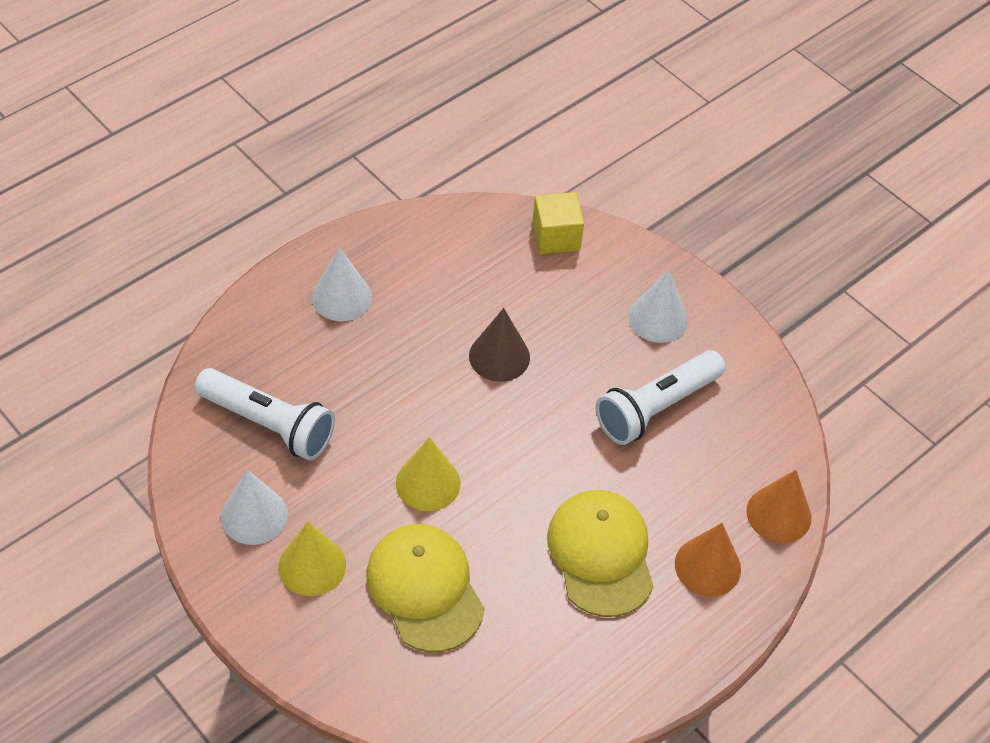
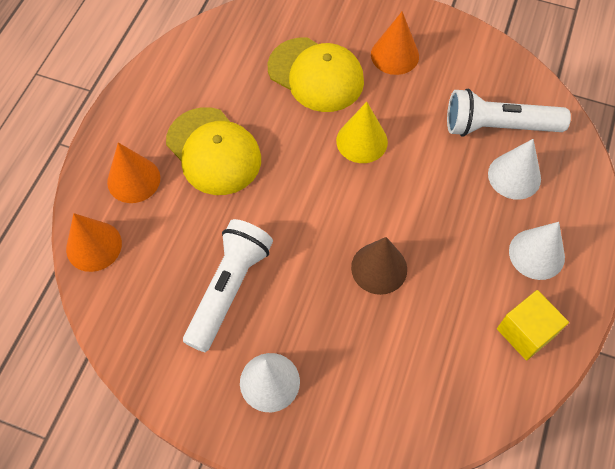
camera: 155 degrees right, 10 degrees up
white cone [221,470,288,545] -> white cone moved to [488,139,541,200]
yellow cone [278,522,346,596] -> orange cone [371,11,419,75]
yellow cube [532,192,584,254] -> yellow cube moved to [497,290,569,360]

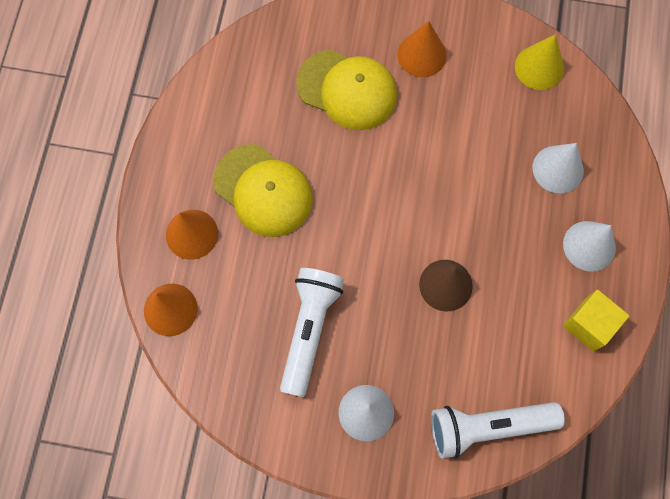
camera: 10 degrees left, 10 degrees up
yellow cone [336,102,388,163] -> yellow cone moved to [515,34,564,90]
white flashlight [447,89,571,137] -> white flashlight moved to [431,402,565,459]

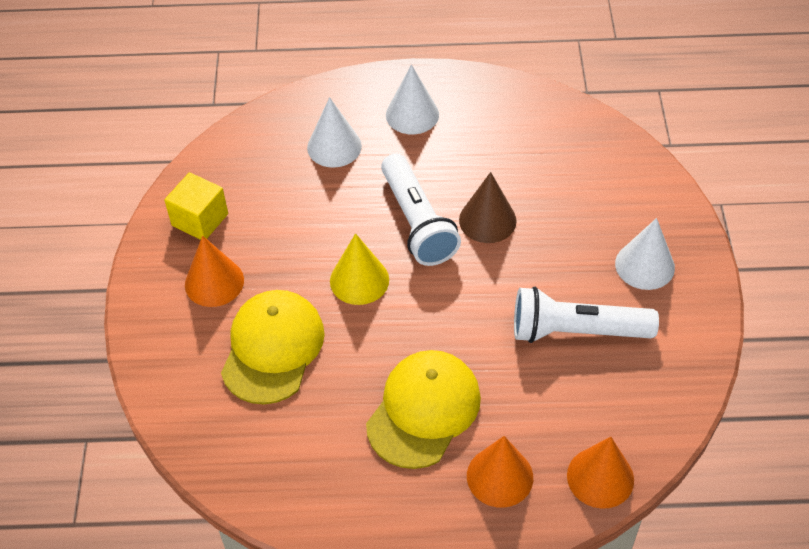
camera: 100 degrees left, 20 degrees down
white flashlight [431,402,565,459] -> white flashlight moved to [381,153,461,266]
yellow cone [515,34,564,90] -> yellow cone moved to [330,233,389,305]
yellow cube [563,290,630,351] -> yellow cube moved to [164,172,228,240]

